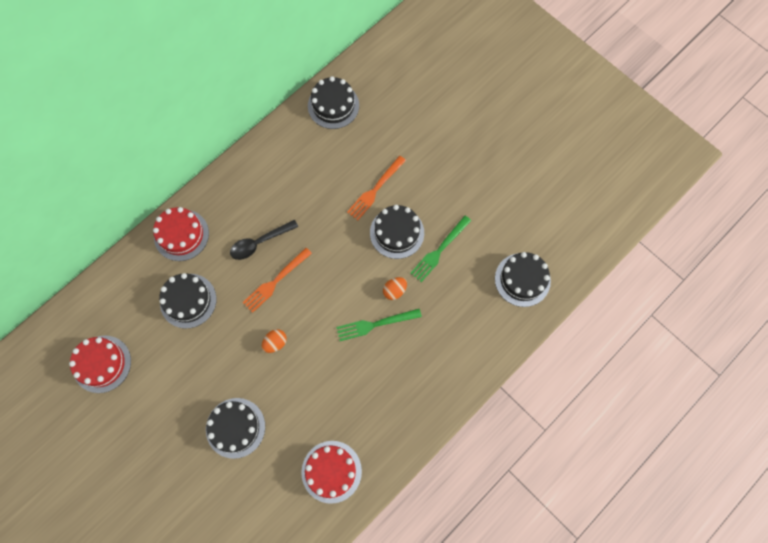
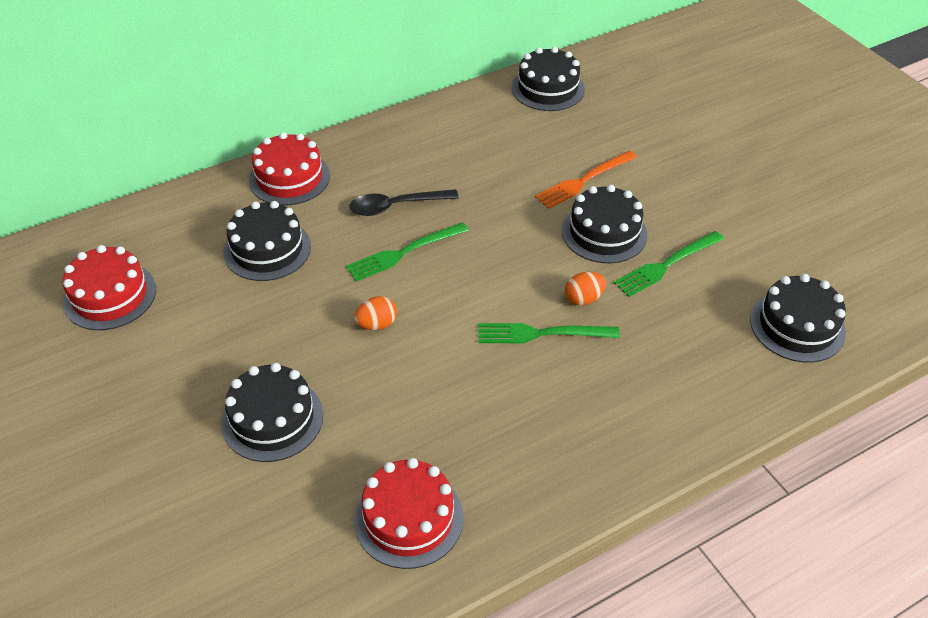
camera: 15 degrees right, 25 degrees down
orange fork [242,248,312,313] -> green fork [346,222,469,281]

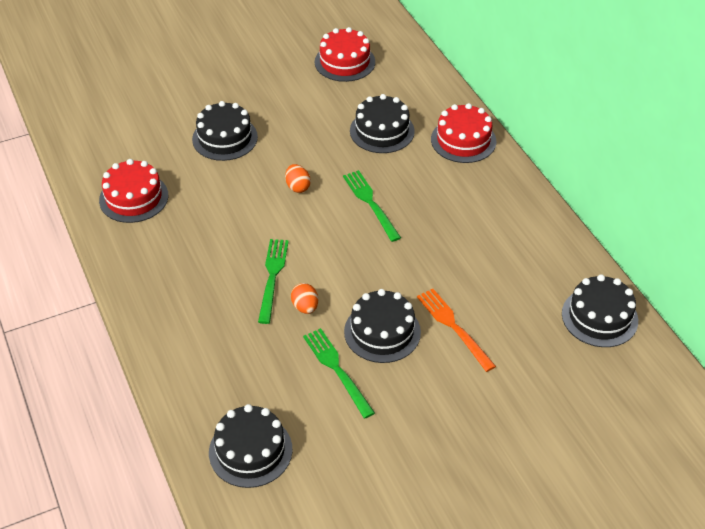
camera: 95 degrees right, 0 degrees up
black spoon [349,189,459,216] -> none

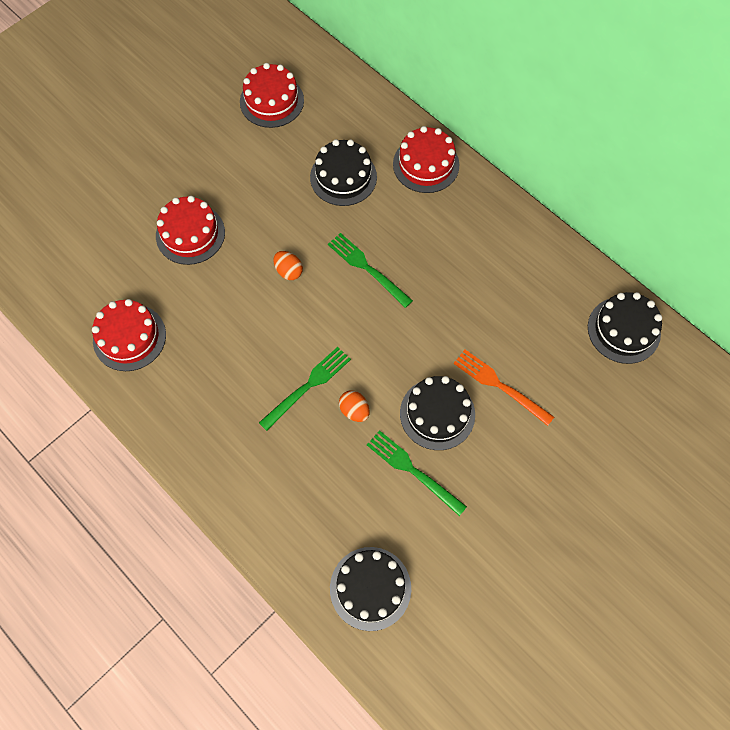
camera: 20 degrees left, 20 degrees up
black cake [192,101,258,161] -> red cake [156,196,225,265]
green fork [258,239,289,324] -> green fork turned 60 degrees clockwise [259,347,351,431]

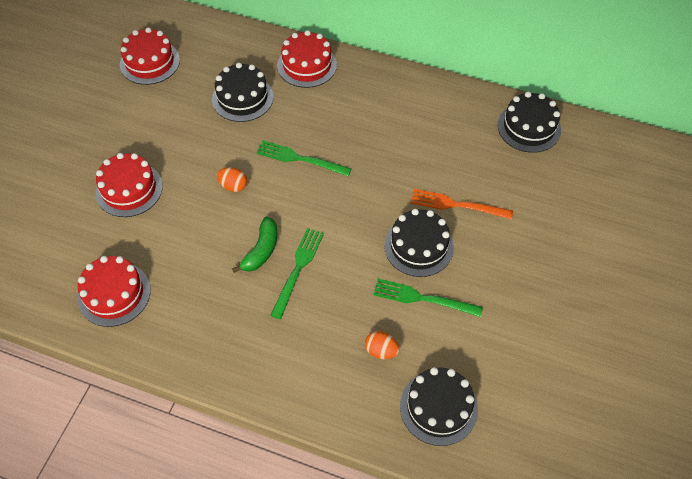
camera: 25 degrees left, 10 degrees down
orange egg [339,390,370,422] -> orange egg moved to [365,331,400,359]
none -> green banana [232,217,277,273]

